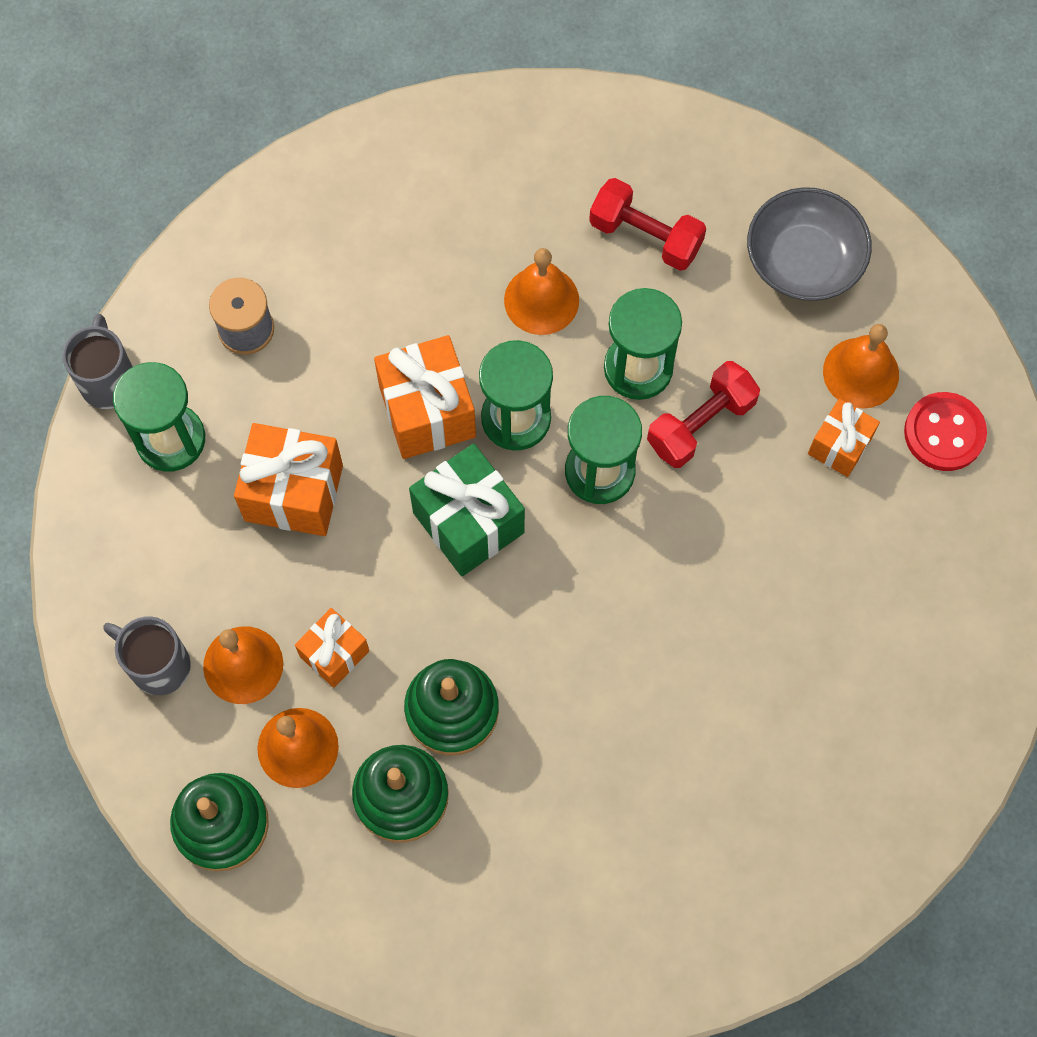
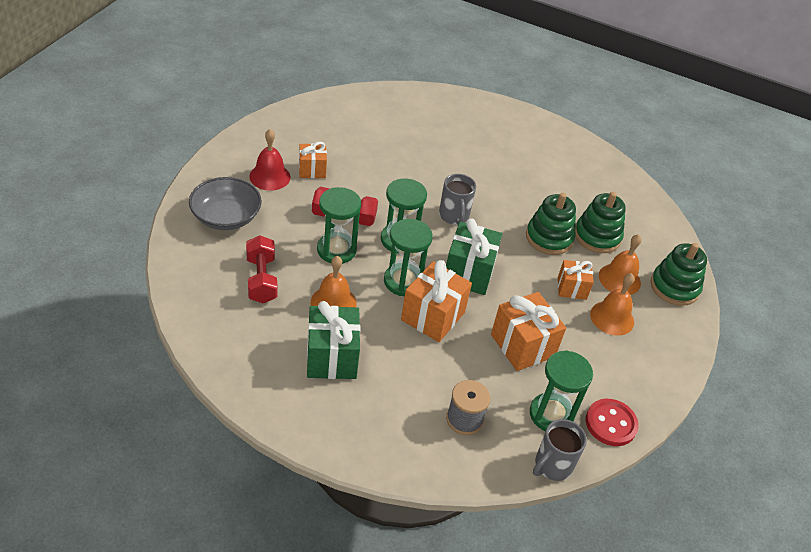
camera: 135 degrees left, 25 degrees down
grey mug [104,616,191,695] -> grey mug moved to [439,174,476,225]
orange bell [823,324,899,409] -> red bell [249,129,291,191]
red button [904,392,987,471] -> red button moved to [586,399,639,446]
none -> green gift [307,301,360,379]

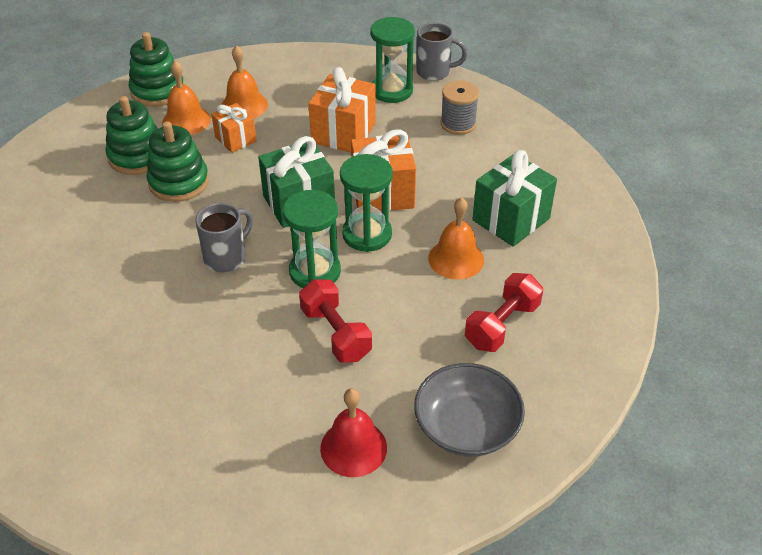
camera: 125 degrees left, 0 degrees up
orange gift [299,142,327,178] -> none
green hourglass [317,187,361,264] -> none
red button [586,399,639,446] -> none

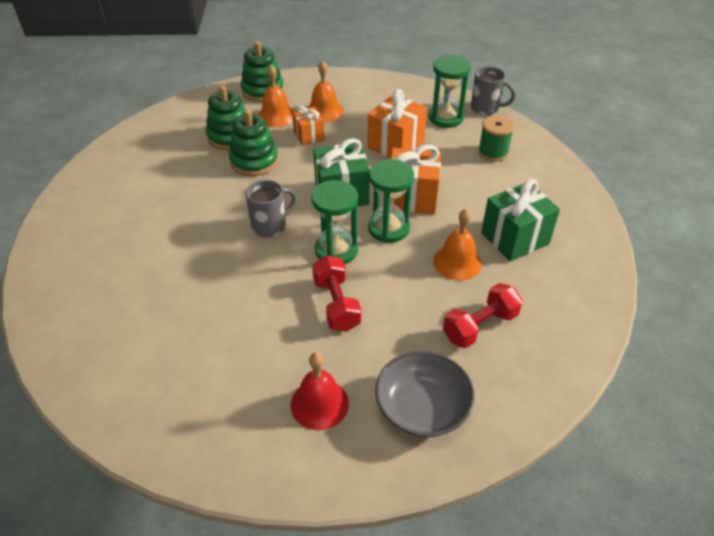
camera: 15 degrees right, 0 degrees up
grey spool [440,80,479,135] -> green spool [478,115,514,162]

